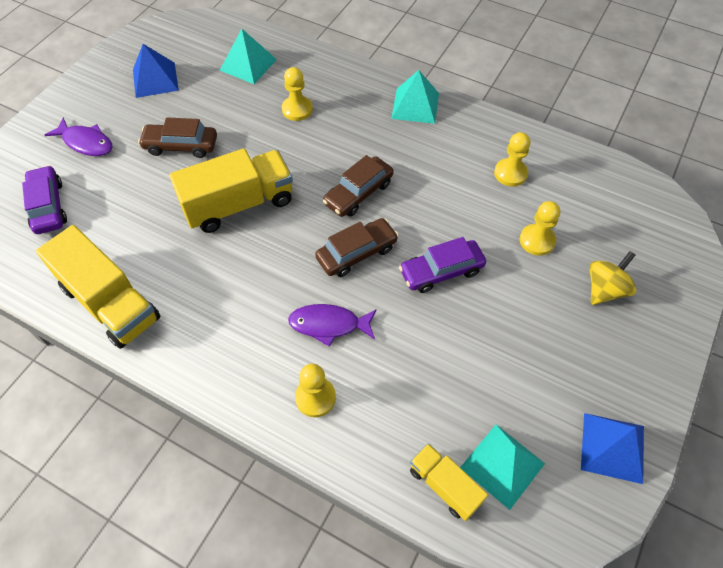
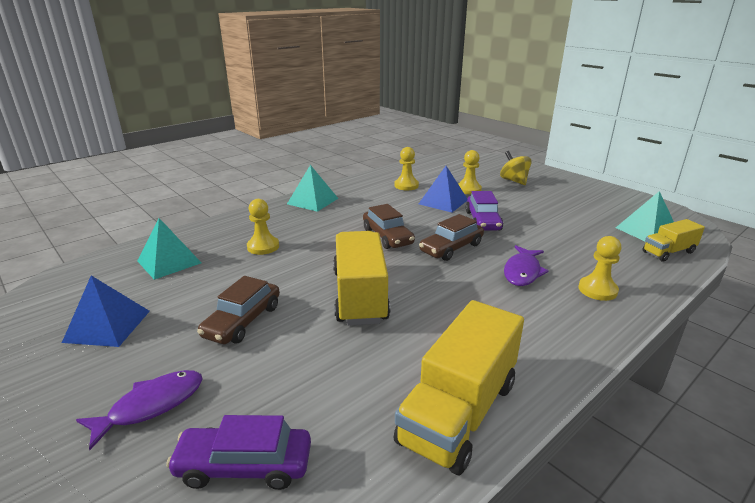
camera: 70 degrees left, 30 degrees down
yellow truck [36,225,161,349] -> yellow truck turned 150 degrees clockwise [394,300,524,475]
brown car [315,218,399,277] -> brown car turned 120 degrees counterclockwise [419,214,484,261]
blue pyramid [581,413,644,484] -> blue pyramid moved to [419,166,467,212]

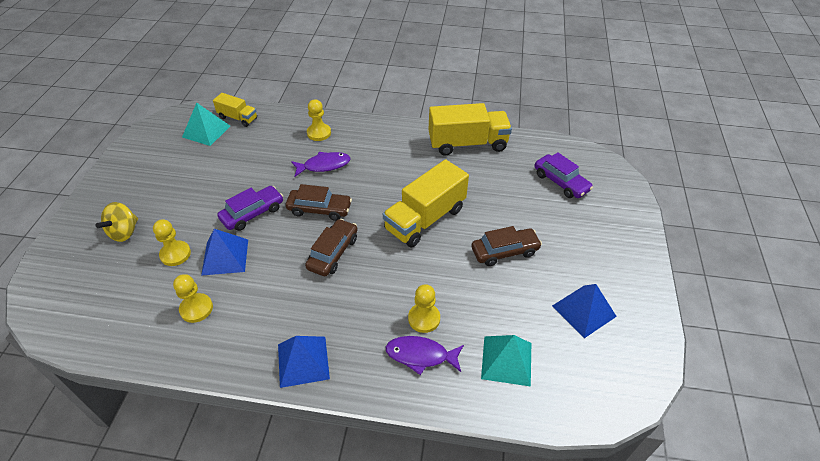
camera: 130 degrees left, 20 degrees up
purple fish [76,370,203,450] -> purple fish moved to [386,336,464,375]
turquoise pyramid [287,165,338,212] -> blue pyramid [278,336,330,388]

